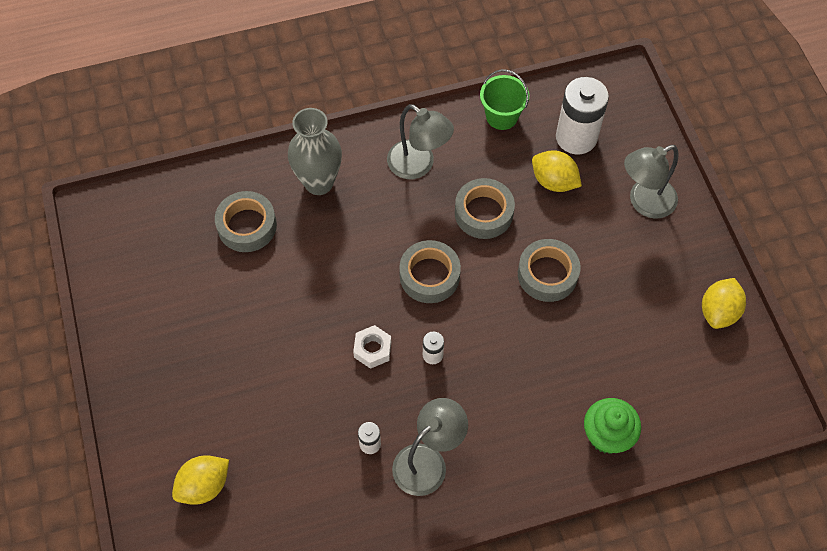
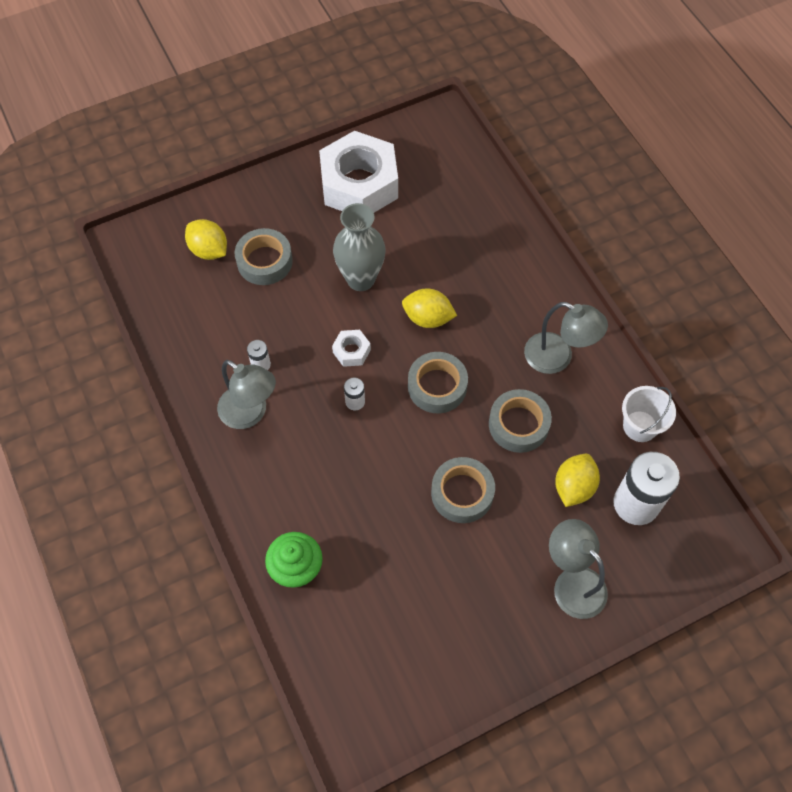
camera: 80 degrees right, 0 degrees up
grey tape [215,191,277,252] -> grey tape moved to [235,228,293,285]
grey vase [288,108,342,195] -> grey vase moved to [333,203,385,291]
grey lamp [387,104,454,179] -> grey lamp turned 90 degrees counterclockwise [524,302,608,374]
green bucket [480,69,529,130] -> white bucket [622,386,676,442]
yellow lemon [702,278,746,329] -> yellow lemon moved to [402,289,457,328]
none -> white nut [319,131,398,213]

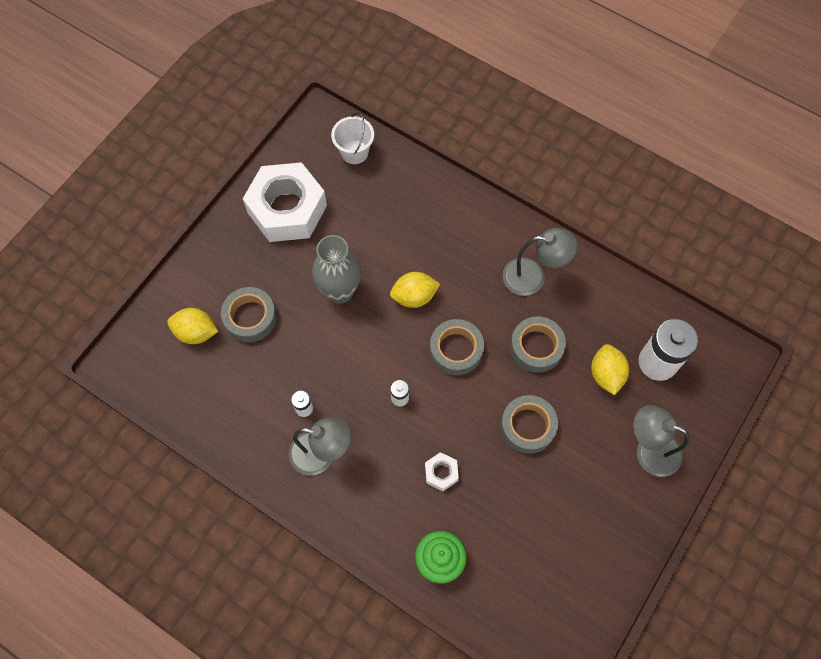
camera: 30 degrees left, 5 degrees up
white nut [332,330,371,367] -> white nut moved to [425,452,459,491]
white bucket [622,386,676,442] -> white bucket moved to [331,112,374,164]

